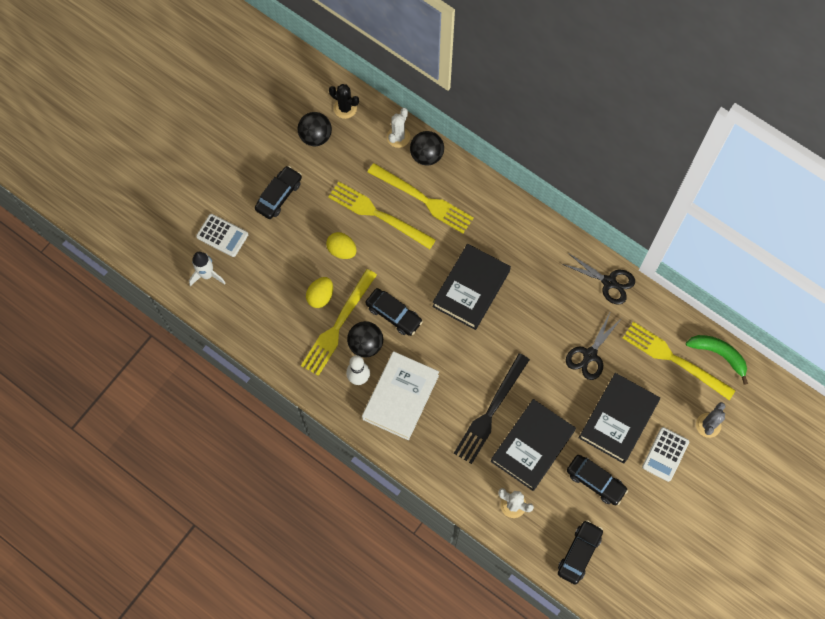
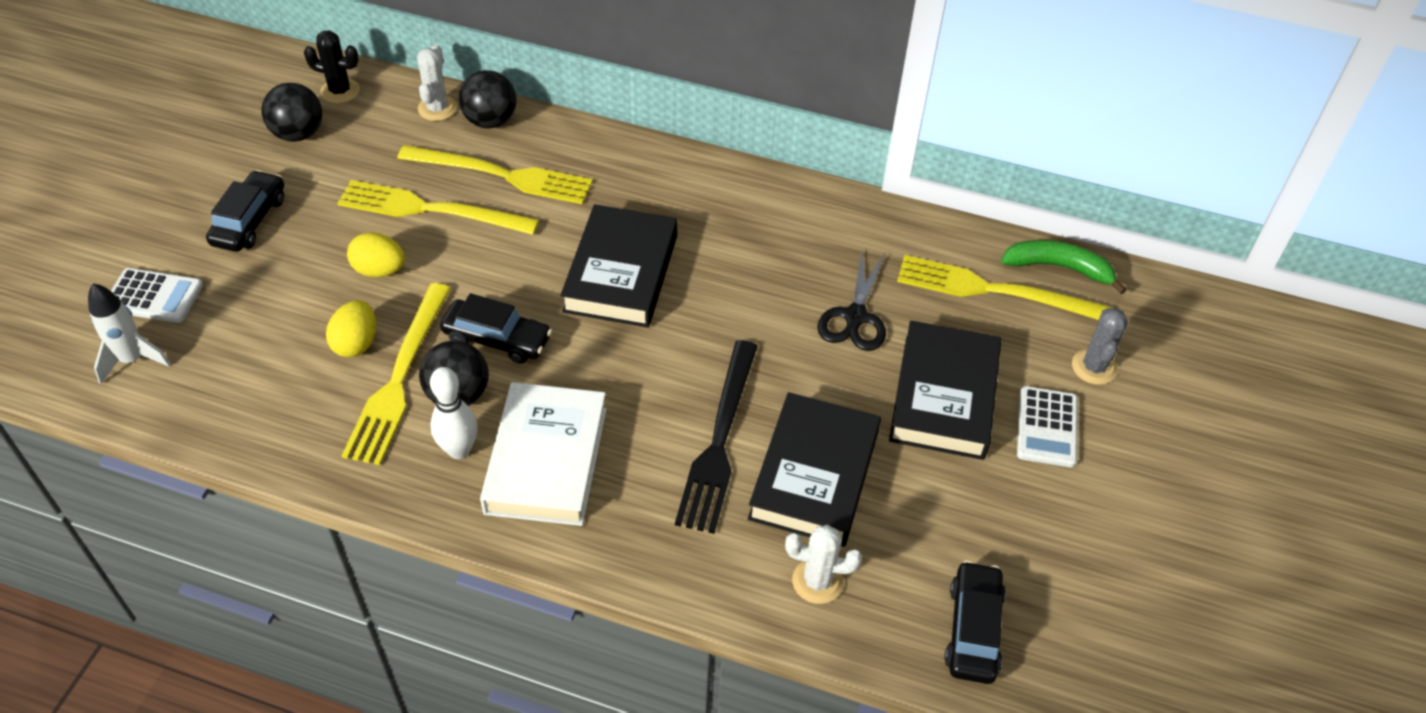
camera: 20 degrees left, 20 degrees down
black scissors [562,253,635,305] -> none
black car [567,455,628,505] -> none

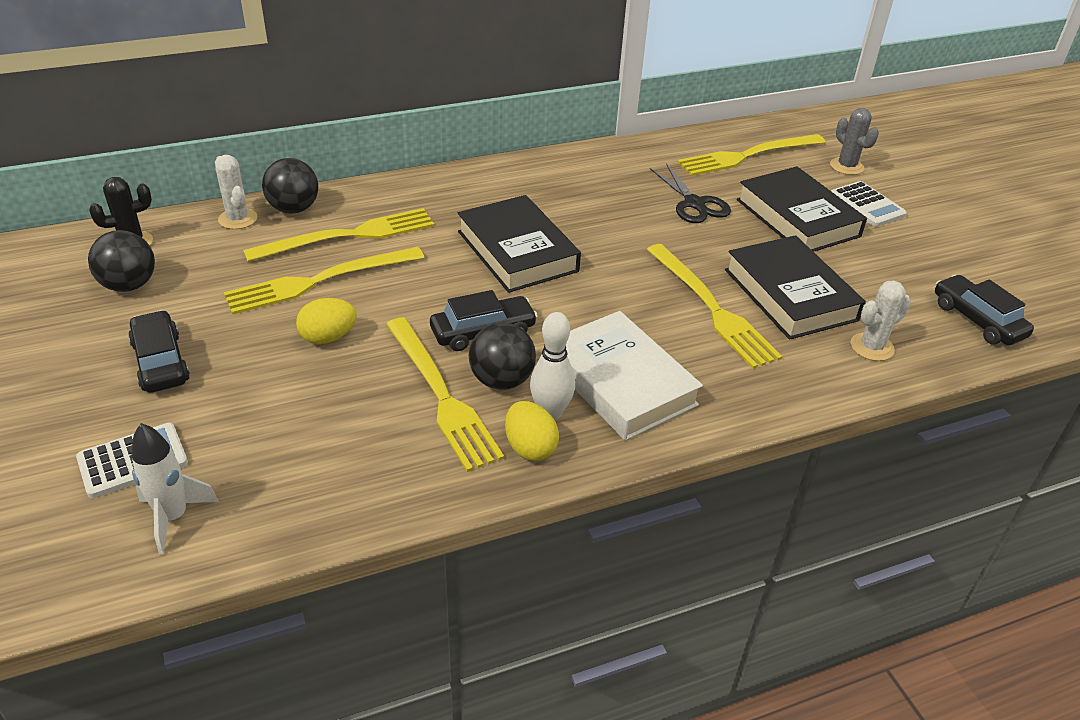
camera: 40 degrees left, 10 degrees down
yellow egg [326,300,376,358] -> yellow egg moved to [505,401,559,461]
black fork [675,340,758,534] -> yellow fork [646,244,783,369]
green banana [1001,240,1126,294] -> none

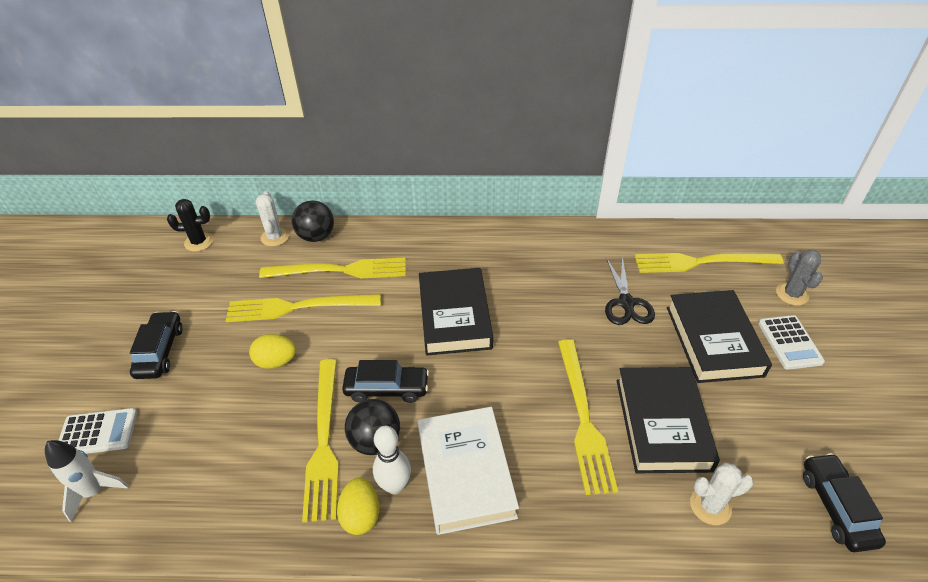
camera: 25 degrees right, 5 degrees up
black ball [88,230,155,292] -> none

